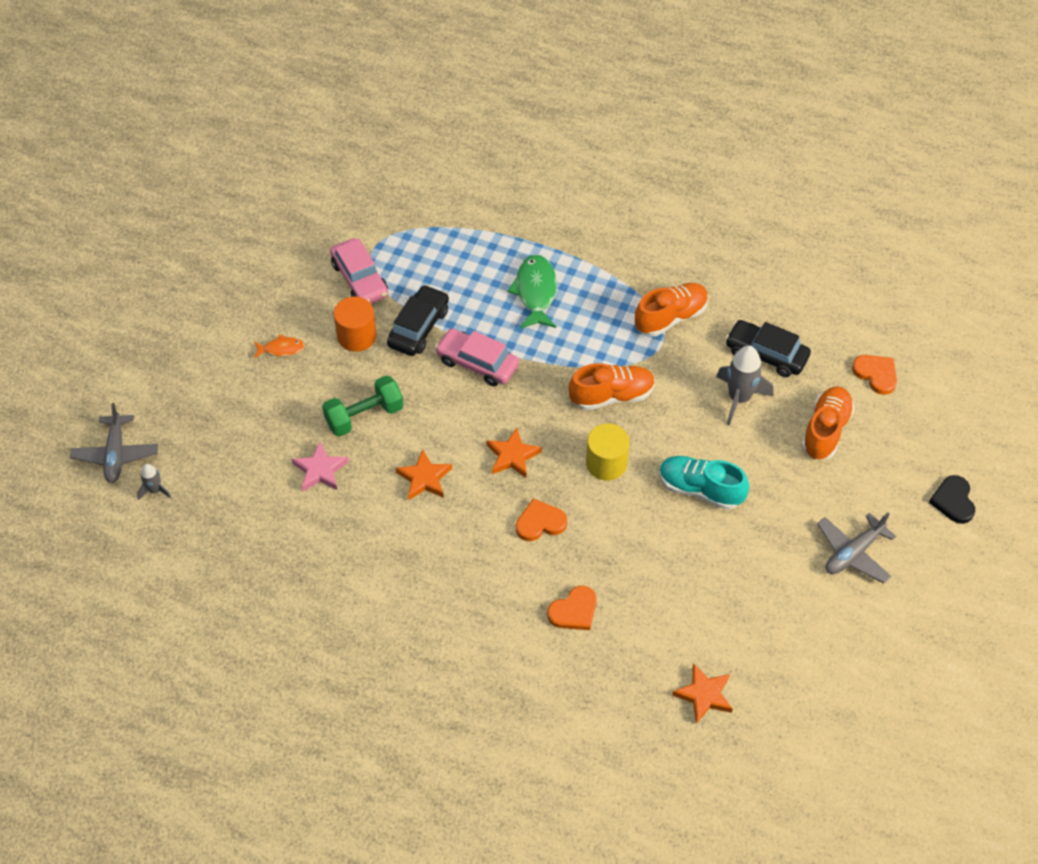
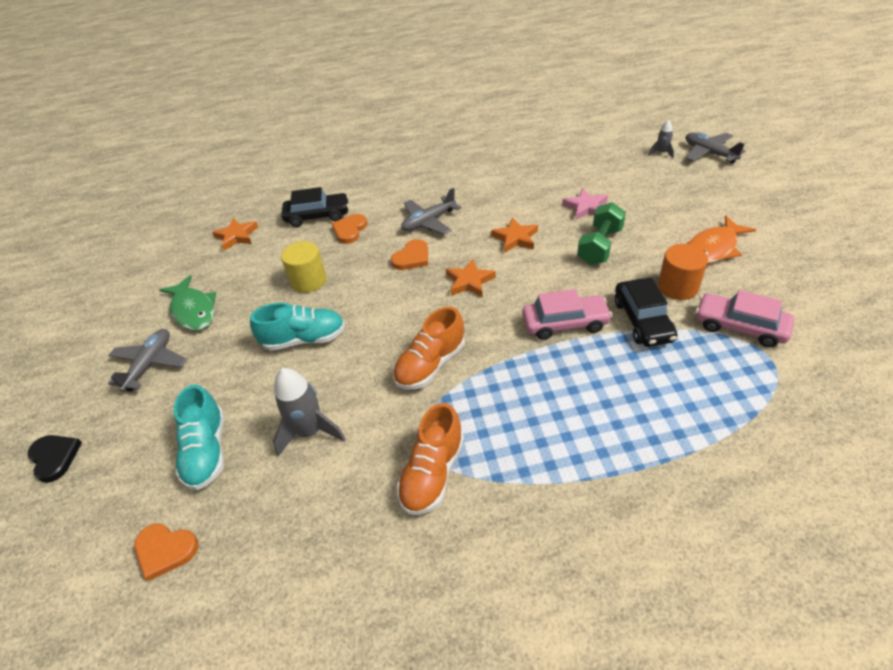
camera: 150 degrees right, 10 degrees down
orange fish [254,334,305,358] -> orange fish [688,216,756,264], size x1.82
green fish [507,255,557,329] -> green fish moved to [159,275,216,331]
yellow cylinder [586,424,630,480] -> yellow cylinder moved to [281,241,326,293]
black car [725,320,811,377] -> black car moved to [281,187,349,227]
orange shoe [802,386,855,460] -> turquoise shoe [174,385,224,490]
none -> grey plane [401,188,461,235]

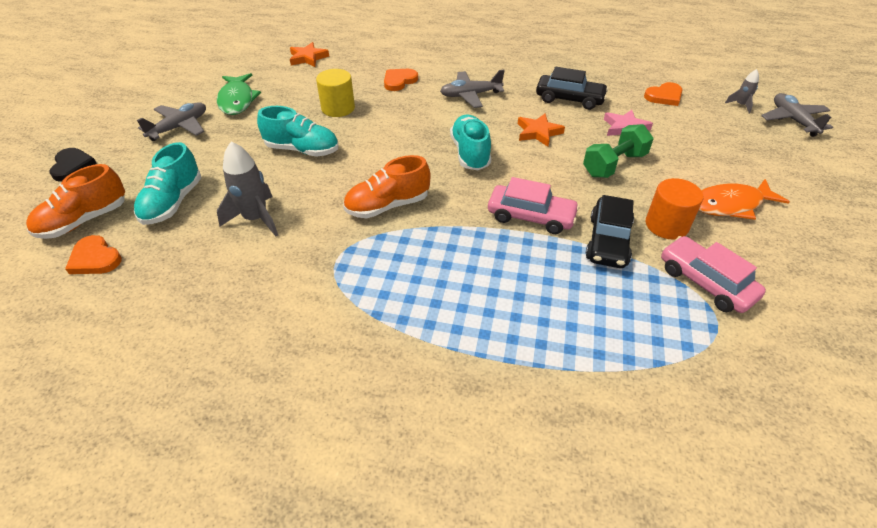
camera: 20 degrees right, 0 degrees up
black car [281,187,349,227] -> black car moved to [536,67,608,110]
orange heart [391,239,428,270] -> orange heart moved to [644,82,682,106]
orange shoe [396,403,464,515] -> orange shoe moved to [26,164,125,239]
orange star [446,259,496,297] -> turquoise shoe [450,115,491,170]

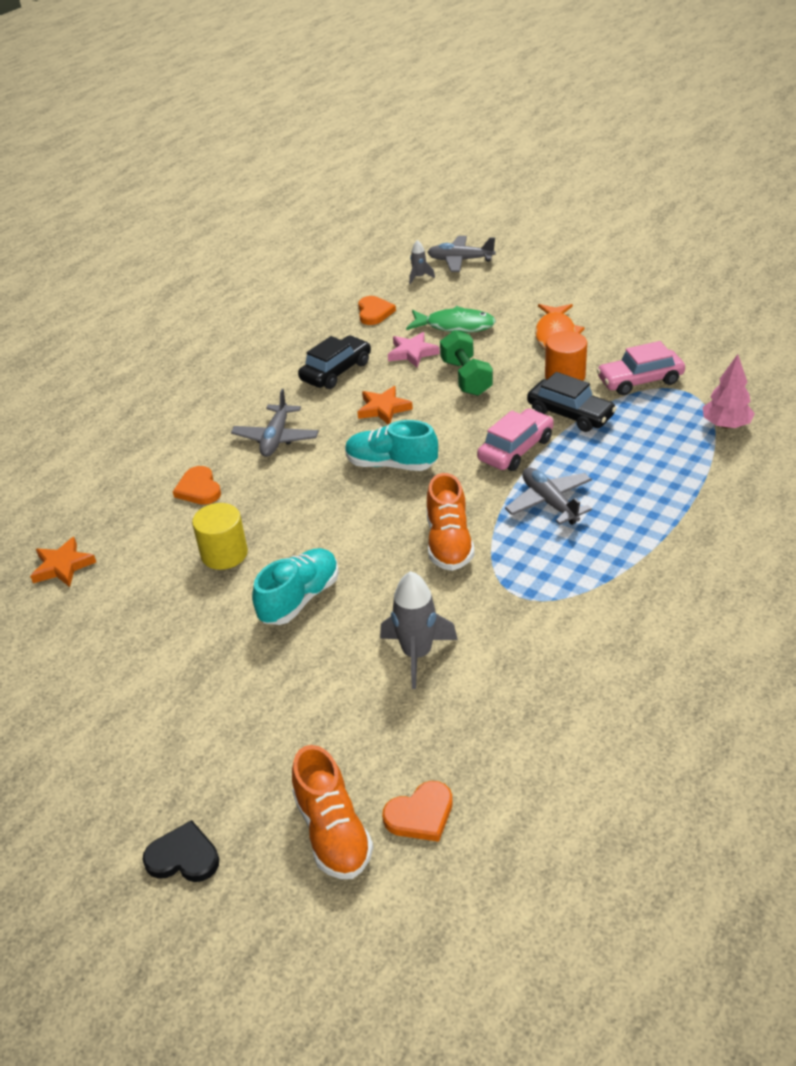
camera: 65 degrees left, 5 degrees down
turquoise shoe [134,142,202,225] -> none
grey plane [137,102,206,141] -> grey plane moved to [505,468,592,525]
green fish [217,73,261,115] -> green fish moved to [406,306,496,333]
none -> pink tree [703,354,755,429]

